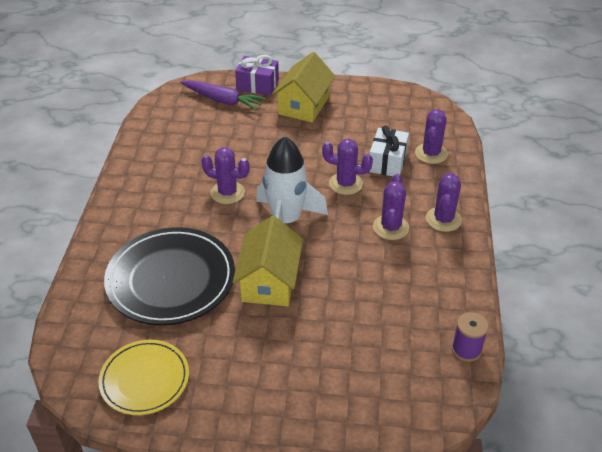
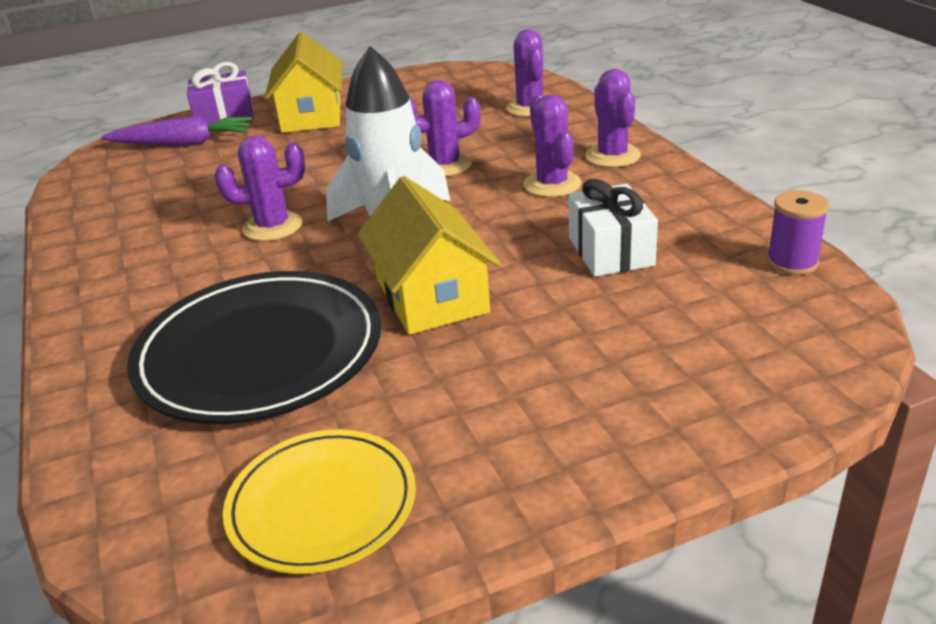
camera: 25 degrees left, 10 degrees down
white gift [369,125,409,176] -> white gift moved to [568,179,658,277]

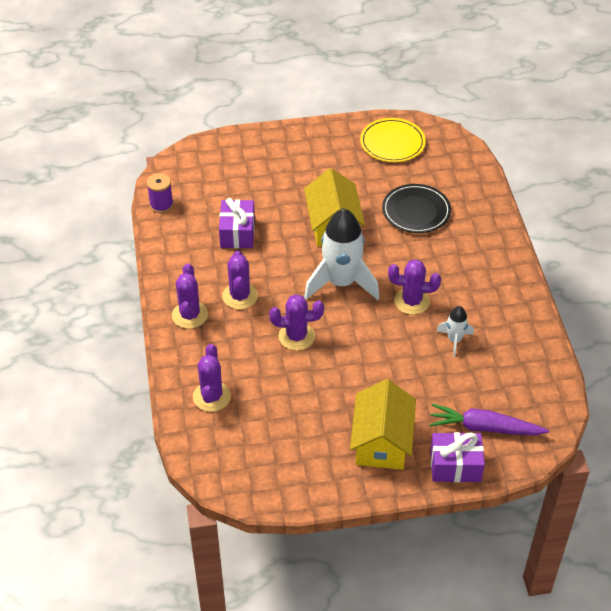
camera: 170 degrees left, 15 degrees up
black plate [127,271,381,424] -> black plate [382,184,451,233], size x0.62
white gift [568,179,658,277] -> purple gift [219,198,255,249]
none -> white rocket [437,306,474,357]

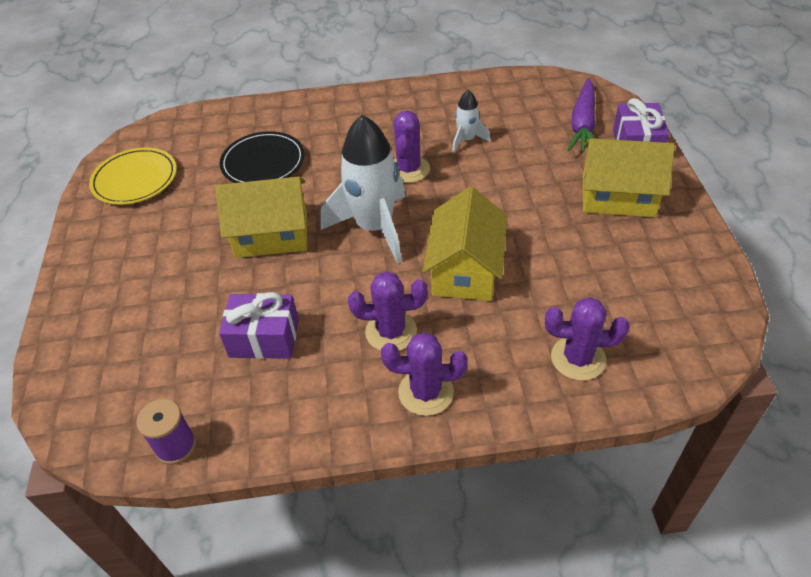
camera: 85 degrees left, 0 degrees up
purple cactus [269,294,324,351] -> yellow house [422,187,507,301]

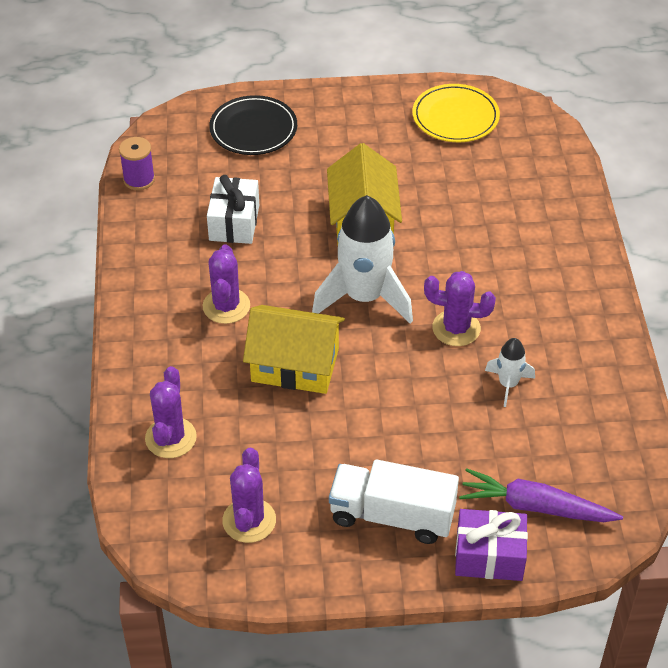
camera: 90 degrees right, 0 degrees up
purple gift [219,292,299,359] -> white gift [207,175,259,244]
black plate [220,131,305,183] -> black plate moved to [209,95,297,155]
purple cactus [381,332,468,416] -> purple cactus moved to [222,448,276,543]
yellow house [583,138,675,217] -> white truck [329,459,459,544]

